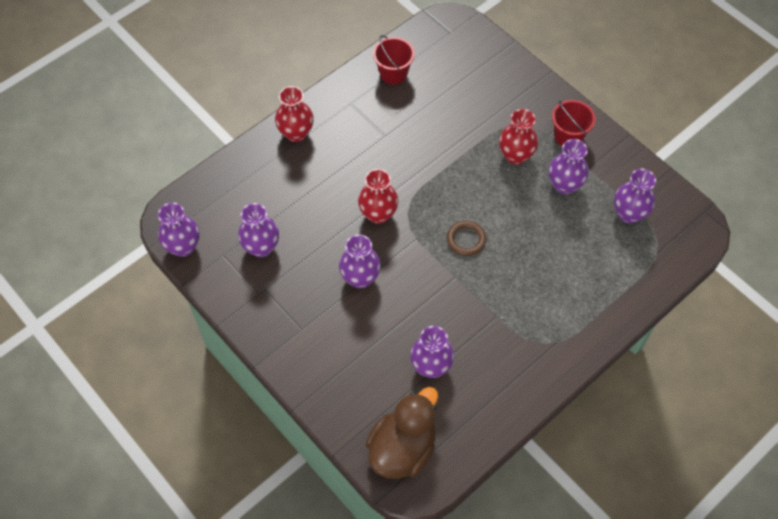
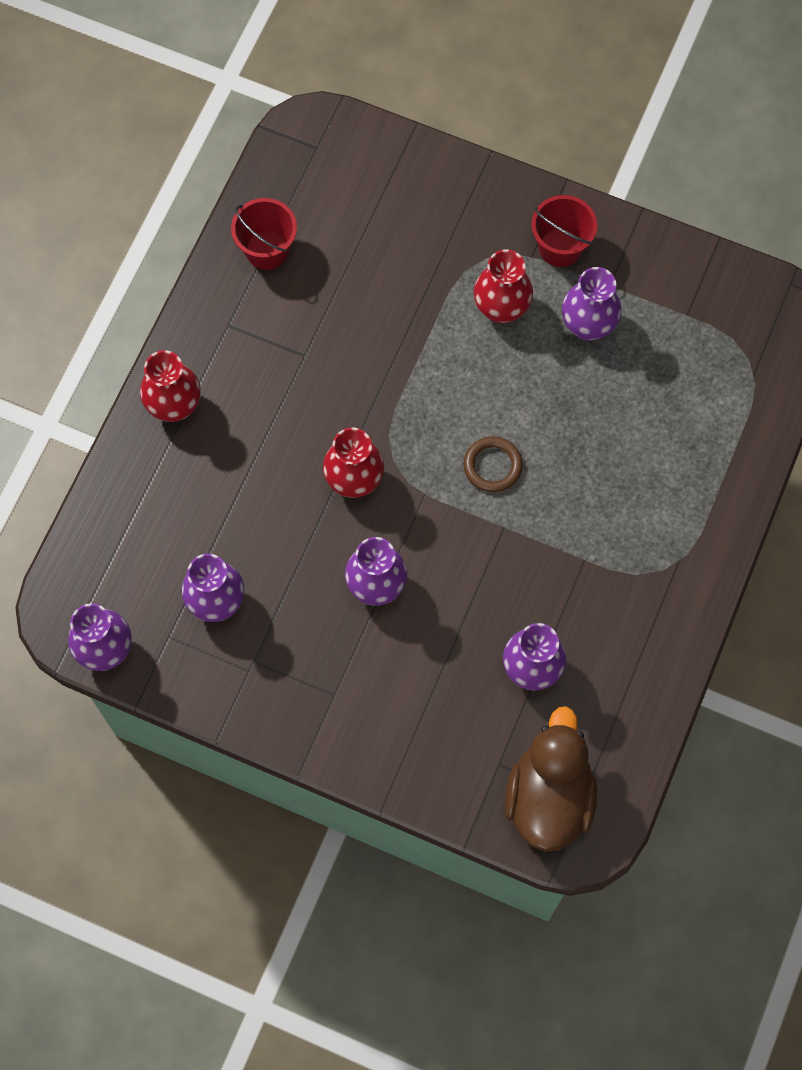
camera: 25 degrees left, 10 degrees up
purple vase [614,169,656,224] -> none

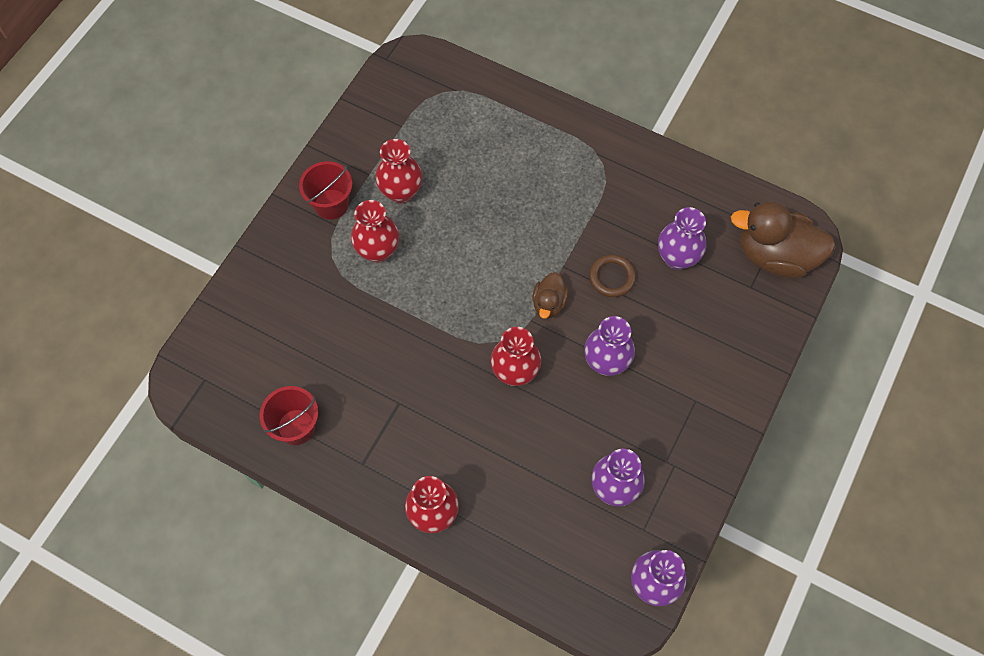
camera: 85 degrees left, 5 degrees down
brown ring [464,436,523,493] -> brown ring moved to [589,254,636,297]
purple vase [562,267,622,341] -> red vase [375,139,422,203]
none -> brown duck [532,272,569,319]

